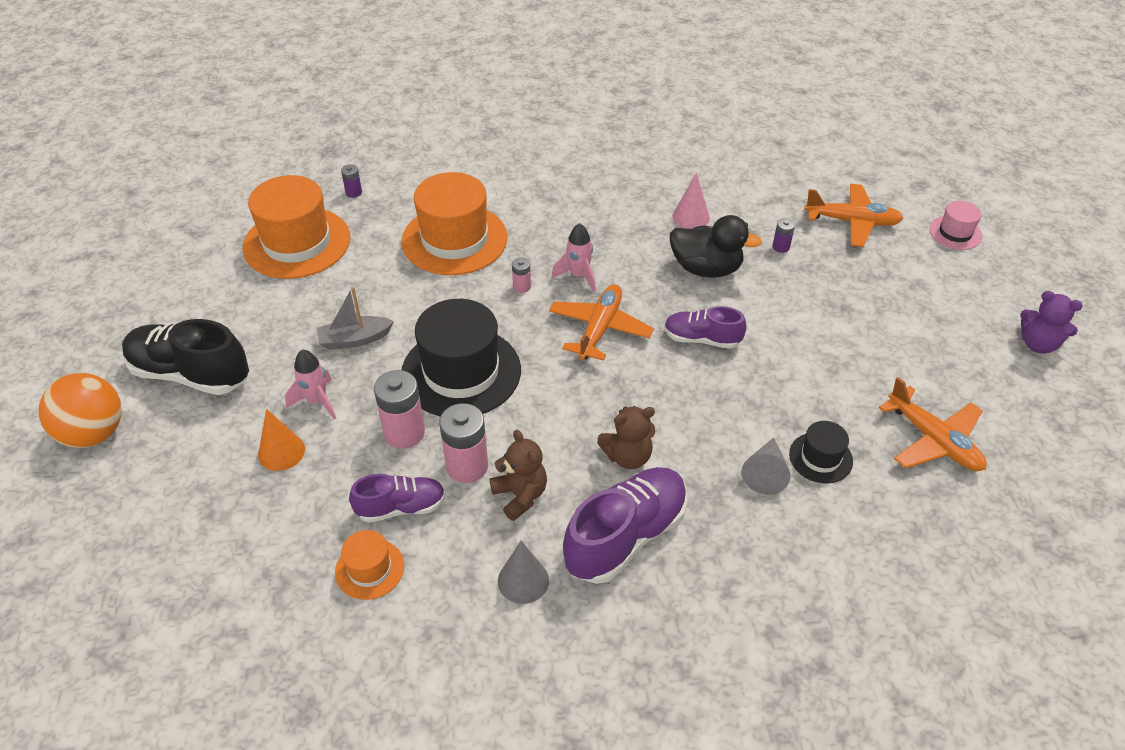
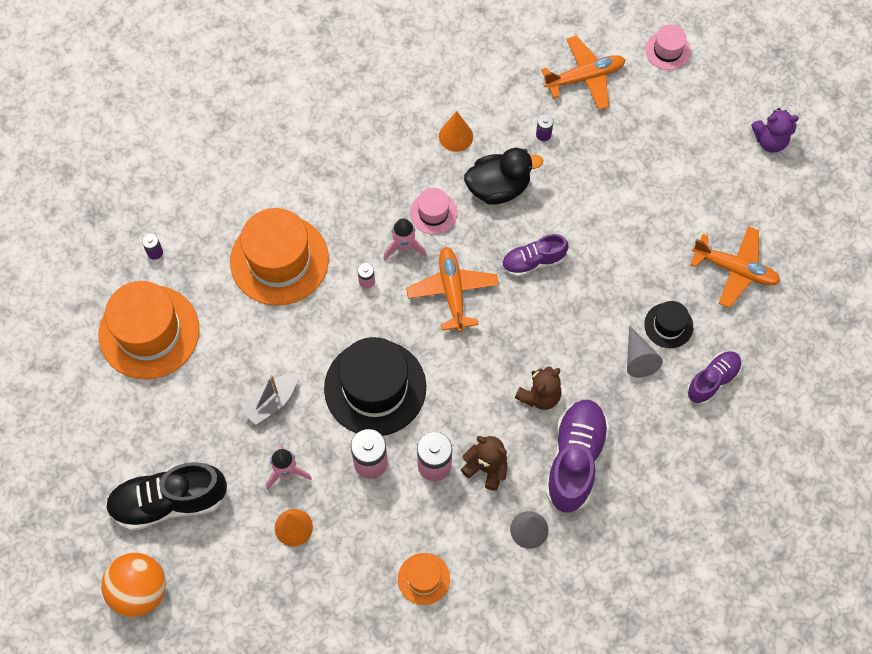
camera: 30 degrees left, 20 degrees up
purple shoe [349,474,446,523] -> purple shoe moved to [687,351,742,404]
pink cone [672,173,710,229] -> orange cone [439,111,473,152]
none -> pink hat [410,188,457,235]

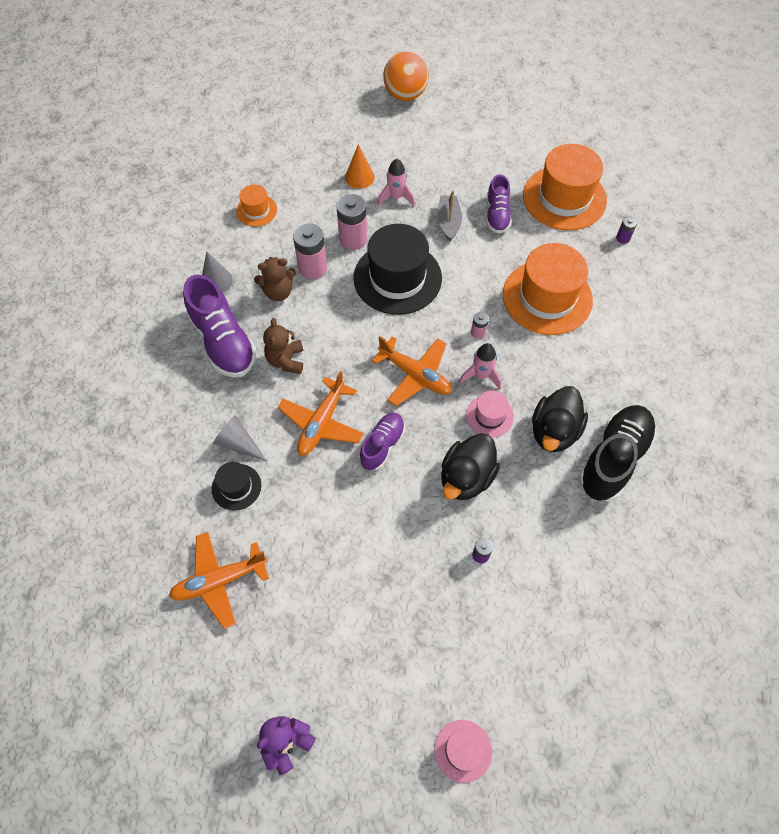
camera: 135 degrees right, 5 degrees down
black shoe [105,462,227,531] -> black shoe moved to [578,405,657,501]
orange cone [439,111,473,152] -> none
orange plane [541,36,625,110] -> orange plane moved to [278,371,364,456]
purple shoe [687,351,742,404] -> purple shoe moved to [486,175,512,234]
none -> black duck [532,386,588,452]

